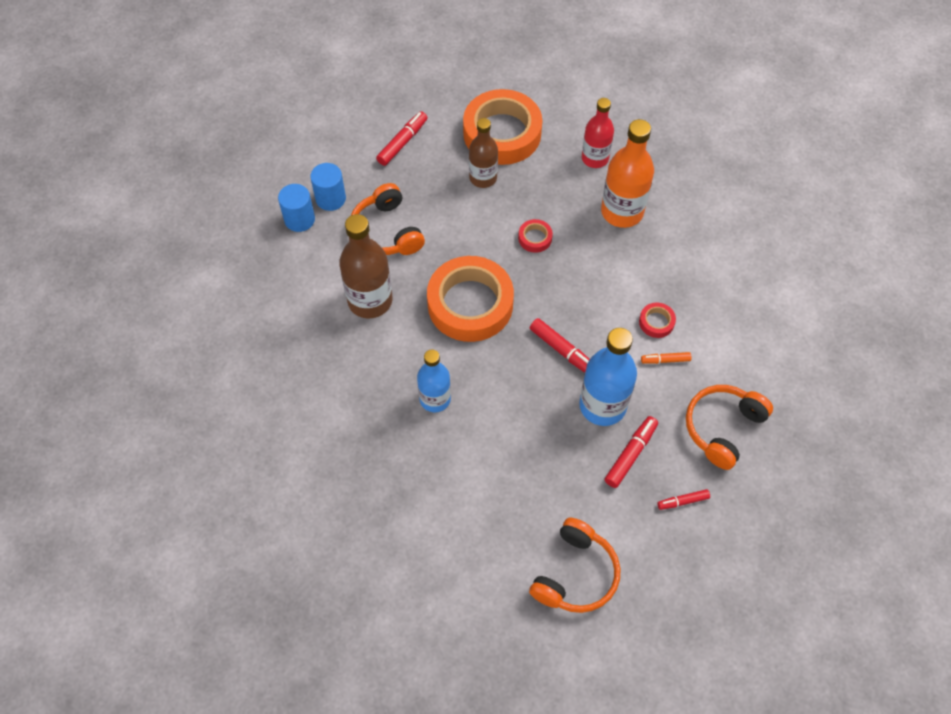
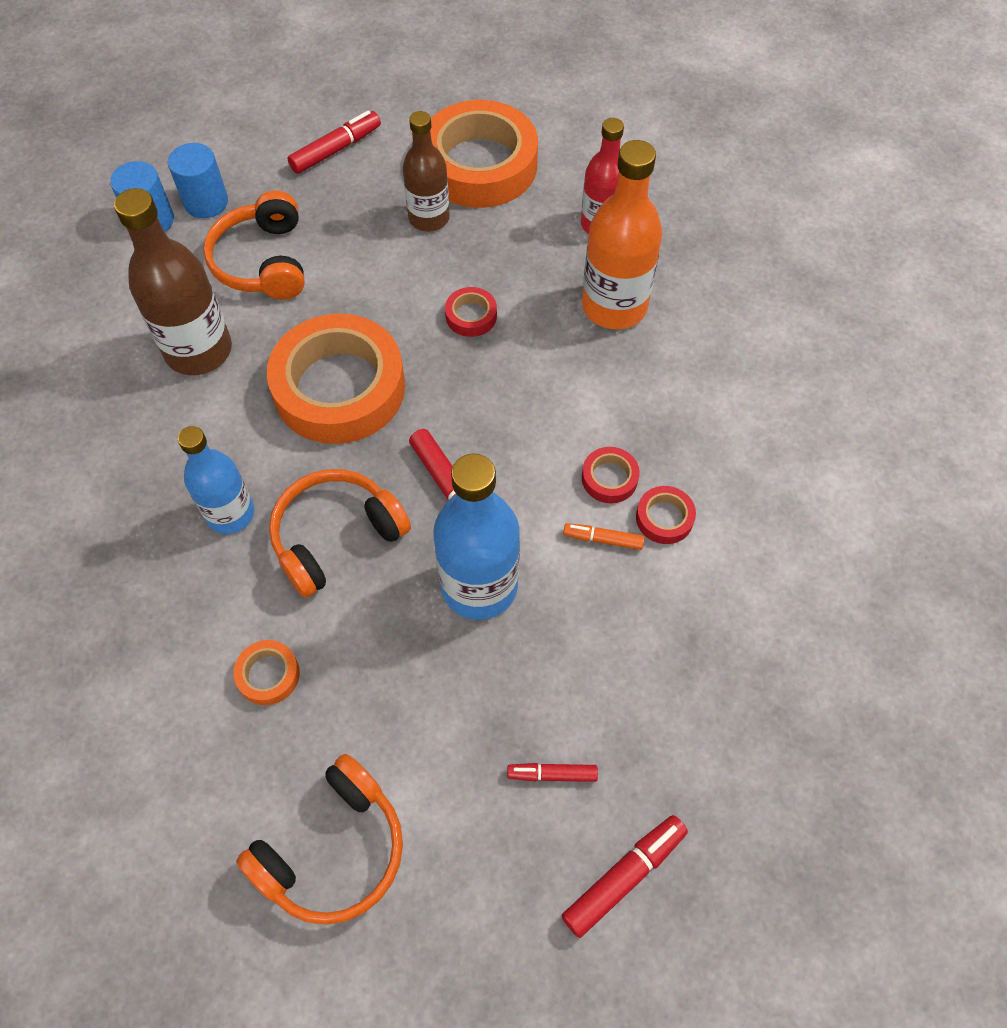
camera: 15 degrees right, 0 degrees up
red marker [604,416,658,488] -> red marker moved to [562,815,688,938]
orange headphones [686,385,773,470] -> orange headphones moved to [269,469,411,598]
none -> orange tape [233,640,300,705]
none -> red tape [636,486,696,544]

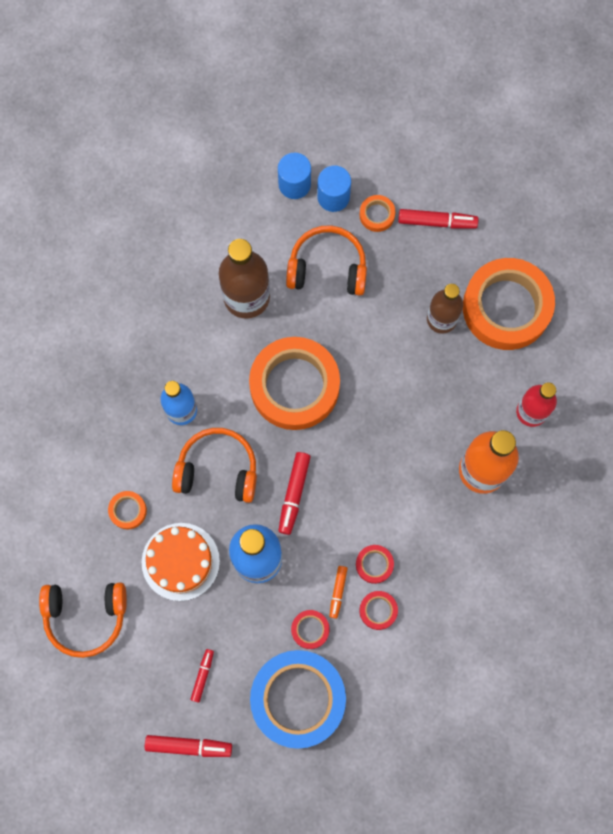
camera: 45 degrees right, 15 degrees up
orange headphones [203,191,305,299] -> orange headphones turned 60 degrees clockwise [286,225,367,296]
red tape [445,287,497,337] -> red tape moved to [291,610,330,649]
red marker [507,763,598,782] -> red marker turned 60 degrees clockwise [190,649,214,703]
orange marker [563,523,644,550] -> orange marker turned 135 degrees counterclockwise [330,566,348,619]
none -> orange cake [142,523,220,601]
none -> blue tape [250,650,346,749]
none -> orange tape [359,195,396,232]

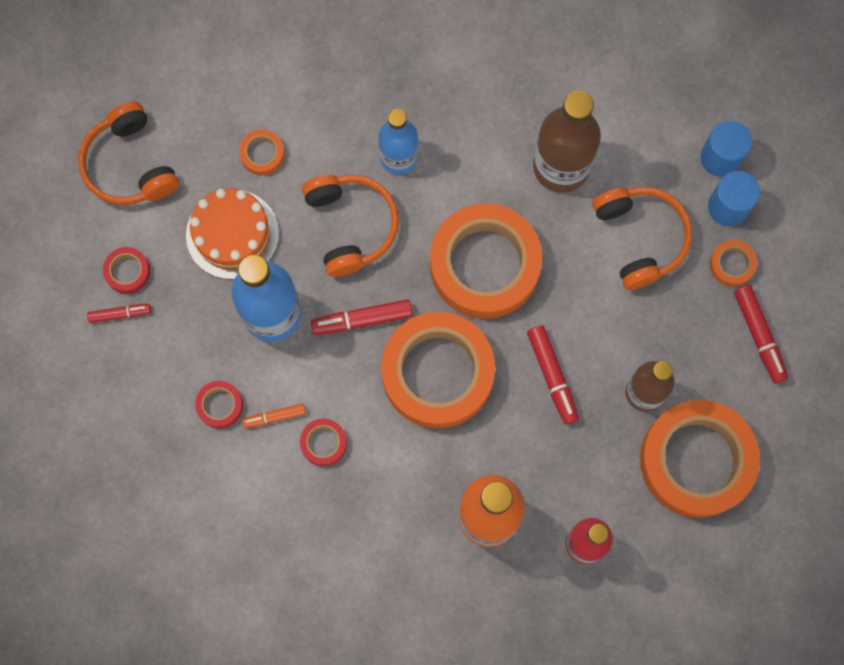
camera: 65 degrees right, 0 degrees up
red marker [145,735,232,757] -> red marker moved to [527,325,579,425]
blue tape [250,650,346,749] -> none
red tape [359,591,398,630] -> red tape moved to [103,247,150,294]
none -> orange tape [381,312,495,429]

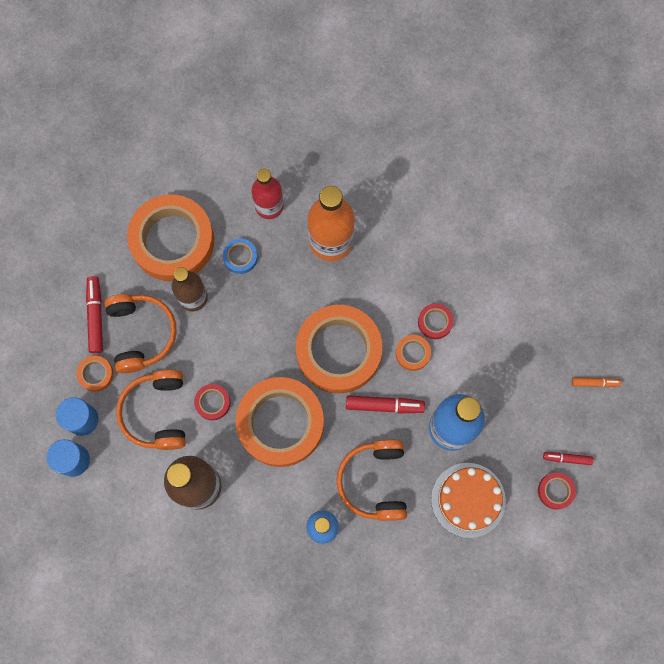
camera: 165 degrees left, 0 degrees up
orange headphones [78,101,179,205] -> orange headphones moved to [104,294,177,373]
red tape [195,381,243,428] -> red tape moved to [194,384,230,420]
orange tape [239,129,285,175] -> orange tape moved to [395,335,431,371]
orange marker [242,403,306,428] -> orange marker moved to [572,378,621,387]
red marker [527,325,579,425] -> none
none -> blue tape [223,238,258,274]

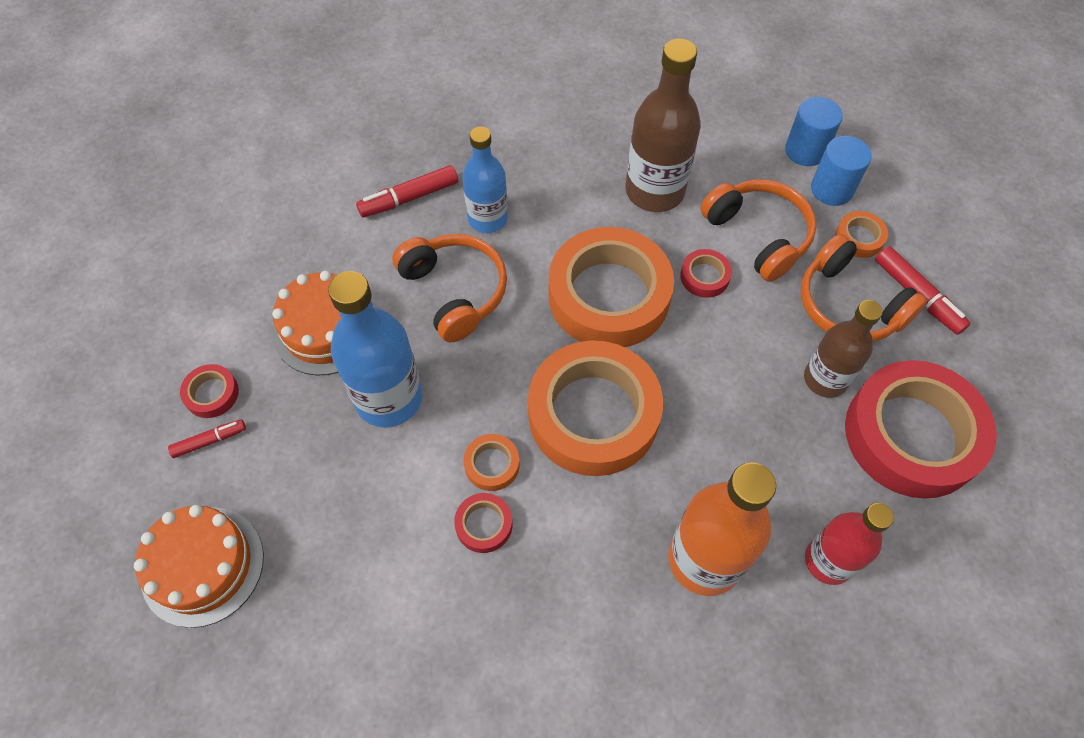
camera: 150 degrees right, 15 degrees down
orange tape [127,194,214,281] -> red tape [845,360,997,499]
blue tape [223,238,258,274] -> none
red marker [346,395,425,413] -> red marker moved to [356,165,458,217]
orange marker [572,378,621,387] -> orange cake [134,505,264,628]

